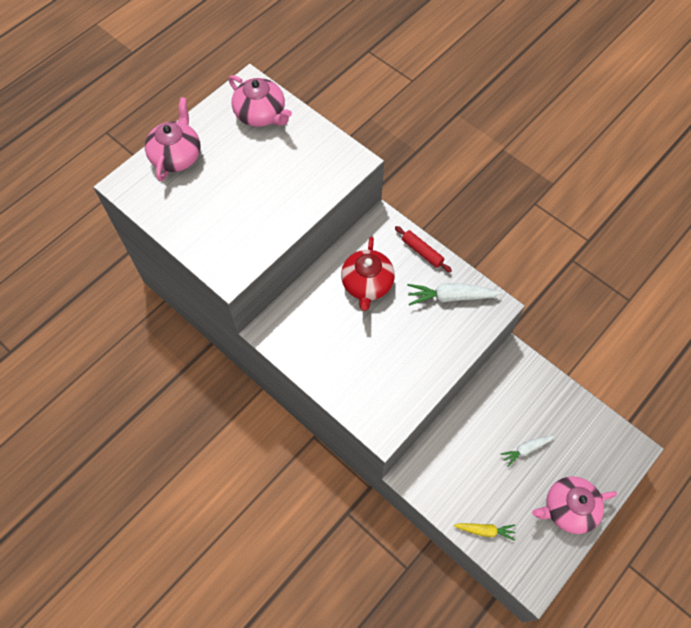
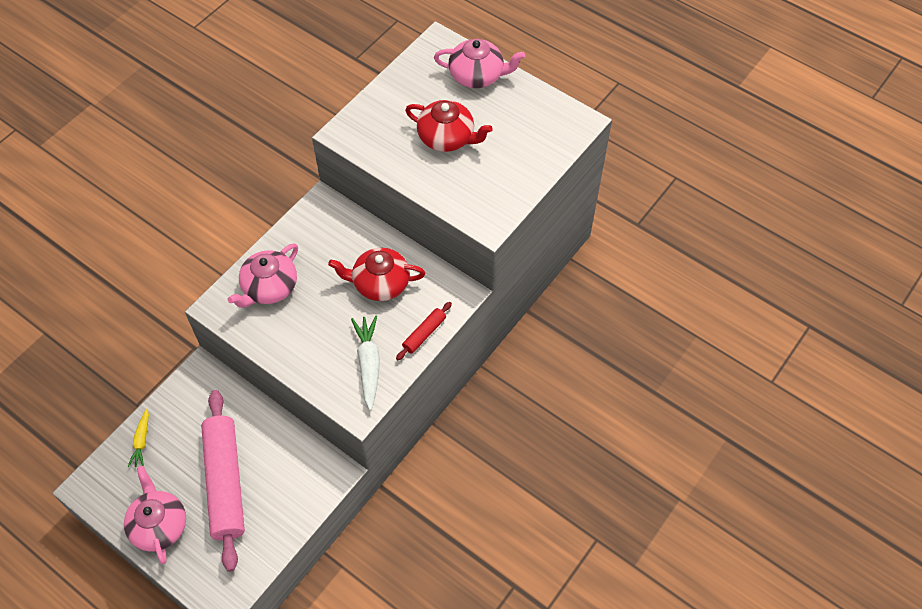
camera: 85 degrees right, 5 degrees down
pink teapot [229,75,292,127] -> pink teapot moved to [228,243,298,308]
white carrot [500,436,554,467] -> pink rolling pin [201,390,245,572]
none -> red teapot [405,100,493,152]

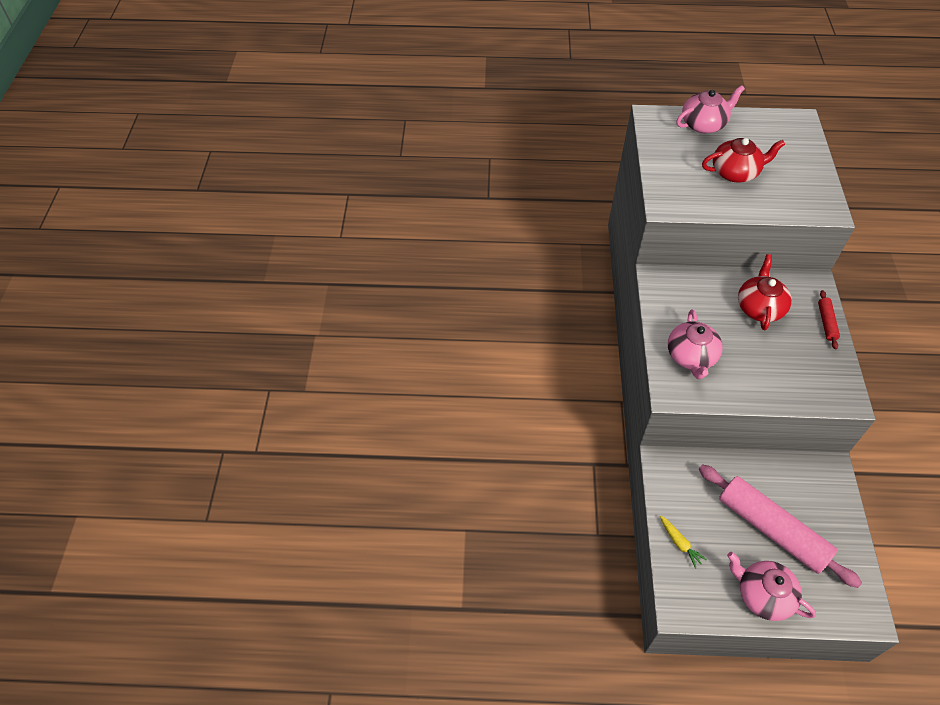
camera: 35 degrees left, 5 degrees down
red teapot [328,248,425,301] -> red teapot turned 135 degrees clockwise [738,254,792,330]
white carrot [351,316,380,411] -> none

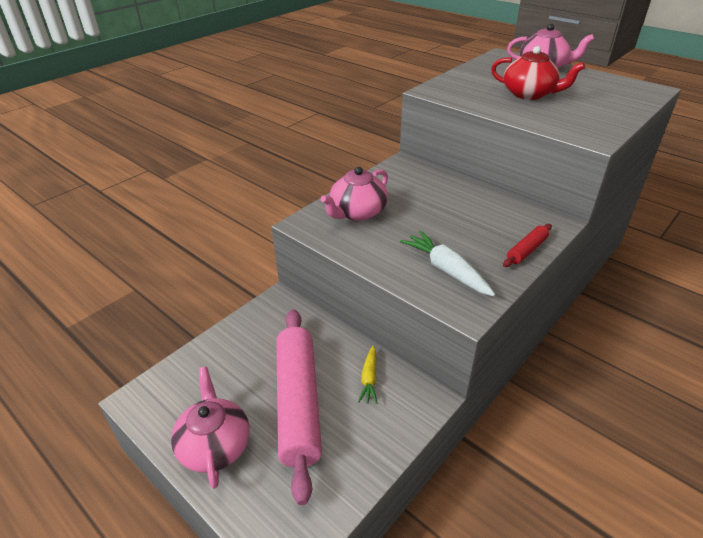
camera: 40 degrees right, 15 degrees down
yellow carrot [660,516,707,569] -> yellow carrot moved to [358,346,377,404]
red teapot [738,254,792,330] -> none
none -> white carrot [400,230,495,296]

